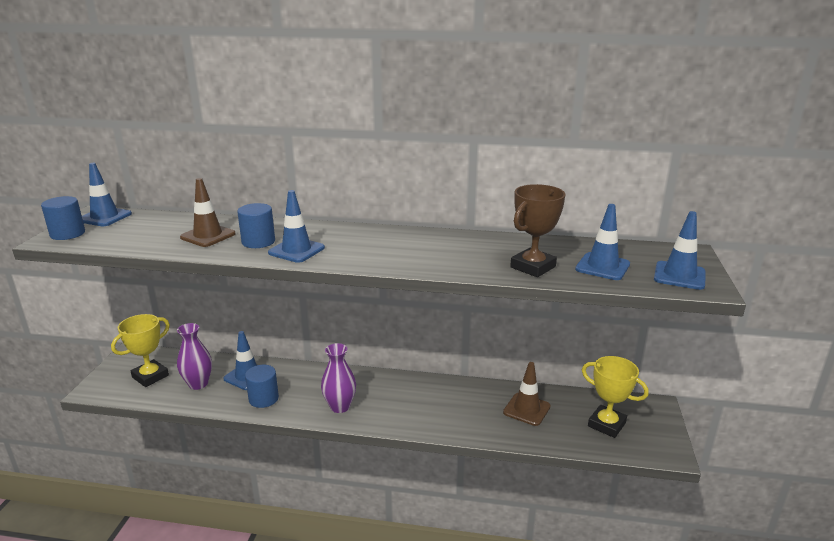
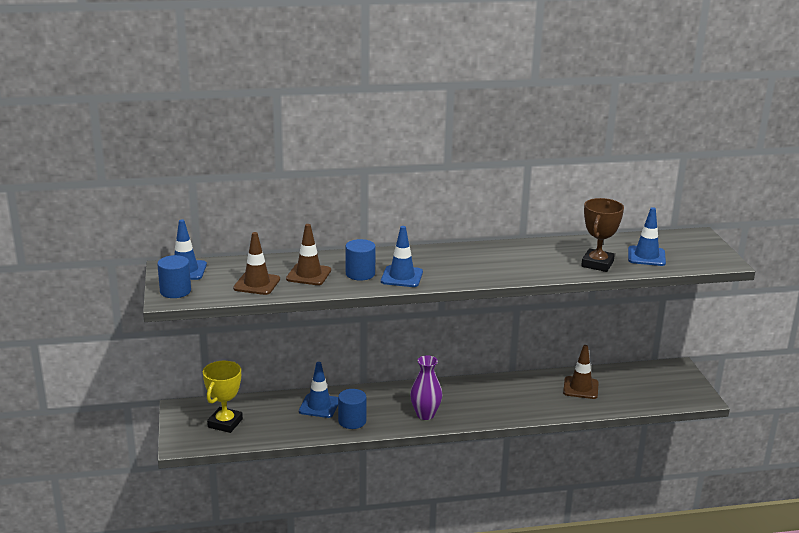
camera: 20 degrees left, 0 degrees up
purple vase [177,323,212,390] -> none
yellow trophy [582,356,649,438] -> none
blue traffic cone [654,211,706,290] -> none
none -> brown traffic cone [233,232,280,295]

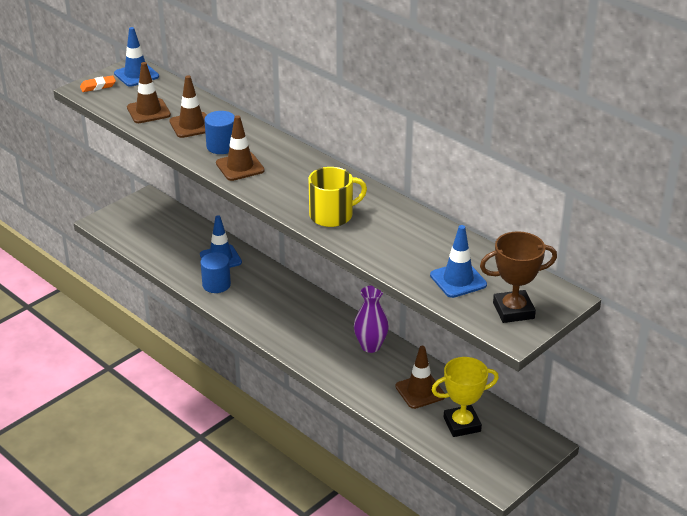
camera: 55 degrees right, 10 degrees up
blue cylinder [157,255,191,298] -> orange eraser [80,76,116,92]
yellow trophy [203,361,243,433] -> yellow trophy moved to [432,357,499,437]
blue traffic cone [381,226,423,287] -> brown traffic cone [216,115,265,181]
purple vase [410,356,442,420] -> purple vase moved to [354,285,389,353]
brown trophy [581,198,624,272] -> brown trophy moved to [480,231,557,323]
none -> yellow mug [308,167,367,227]

